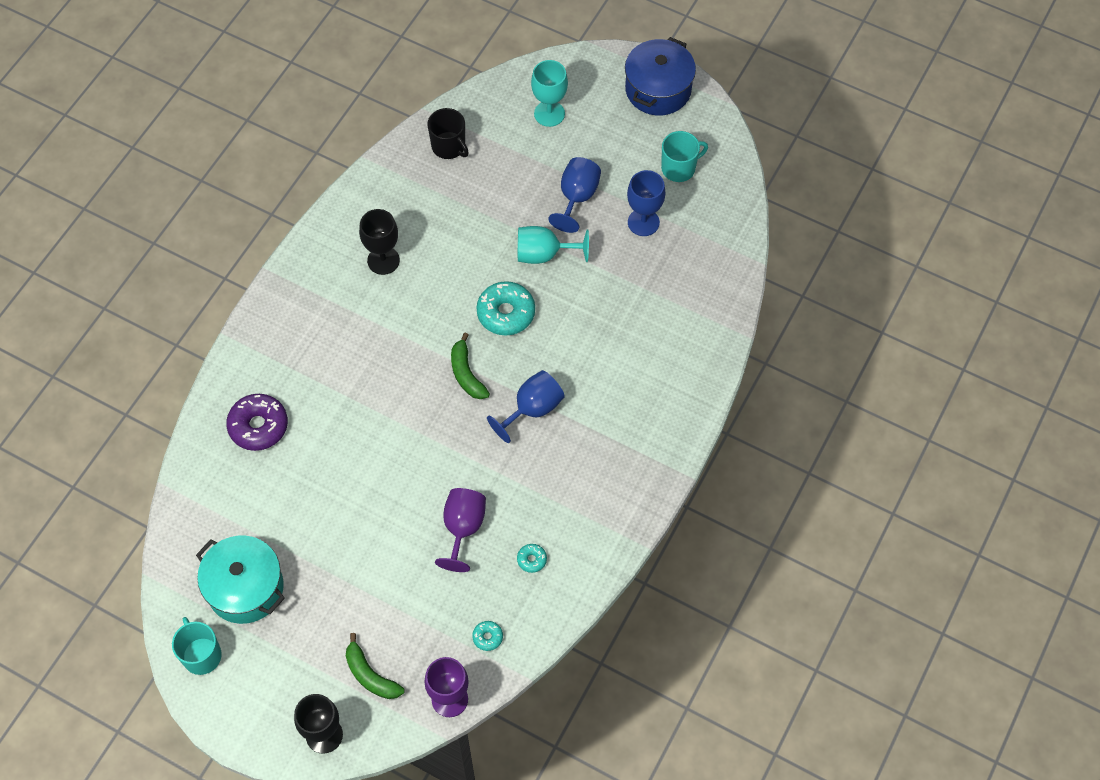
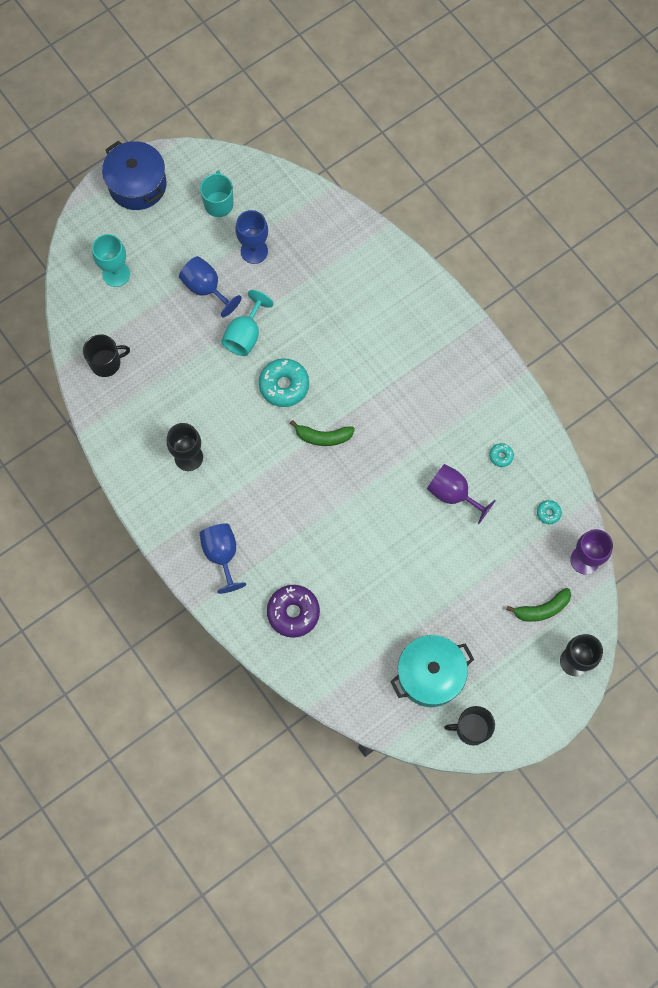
camera: 65 degrees left, 10 degrees up
turquoise mug [172,617,222,675] -> black mug [444,706,495,745]
blue goblet [487,370,565,443] -> blue goblet moved to [200,523,246,594]

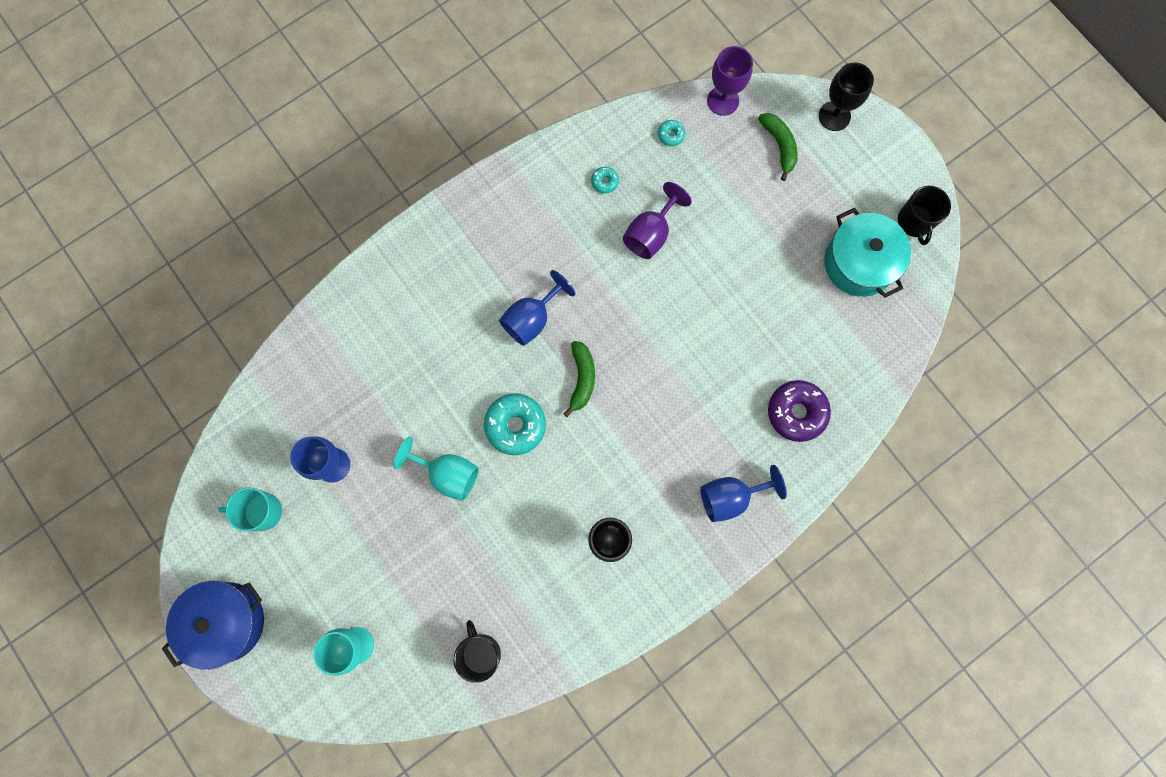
camera: 90 degrees left, 5 degrees up
blue goblet [179,256,242,318] -> blue goblet moved to [499,270,576,346]

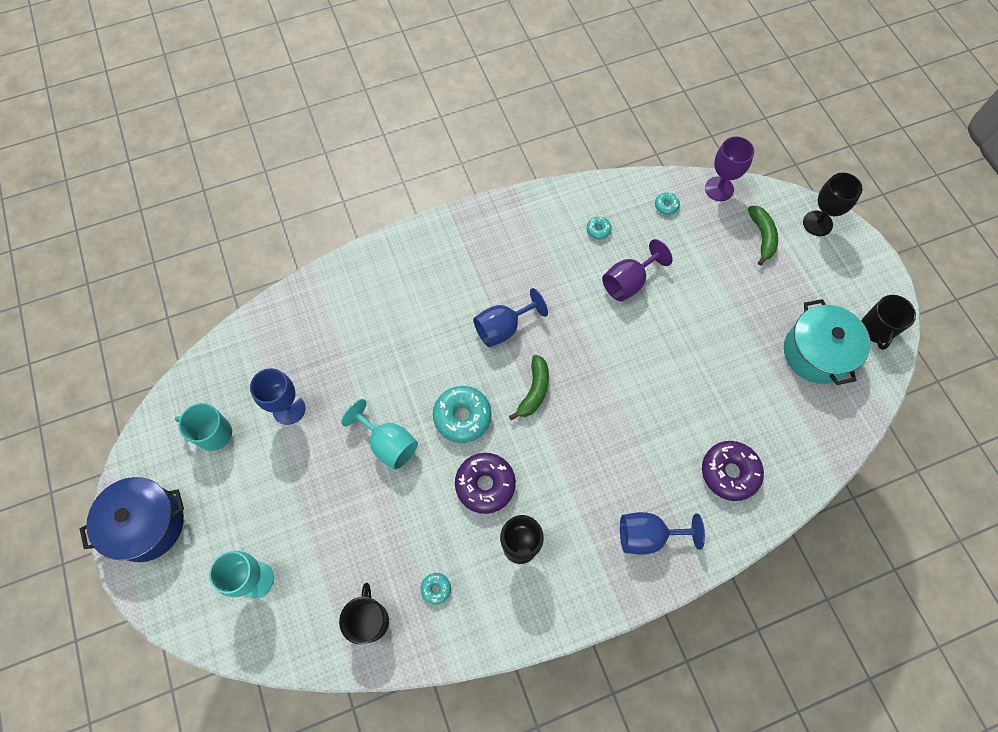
camera: 15 degrees right, 10 degrees down
none -> turquoise donut [421,573,451,605]
none -> purple donut [455,453,516,514]

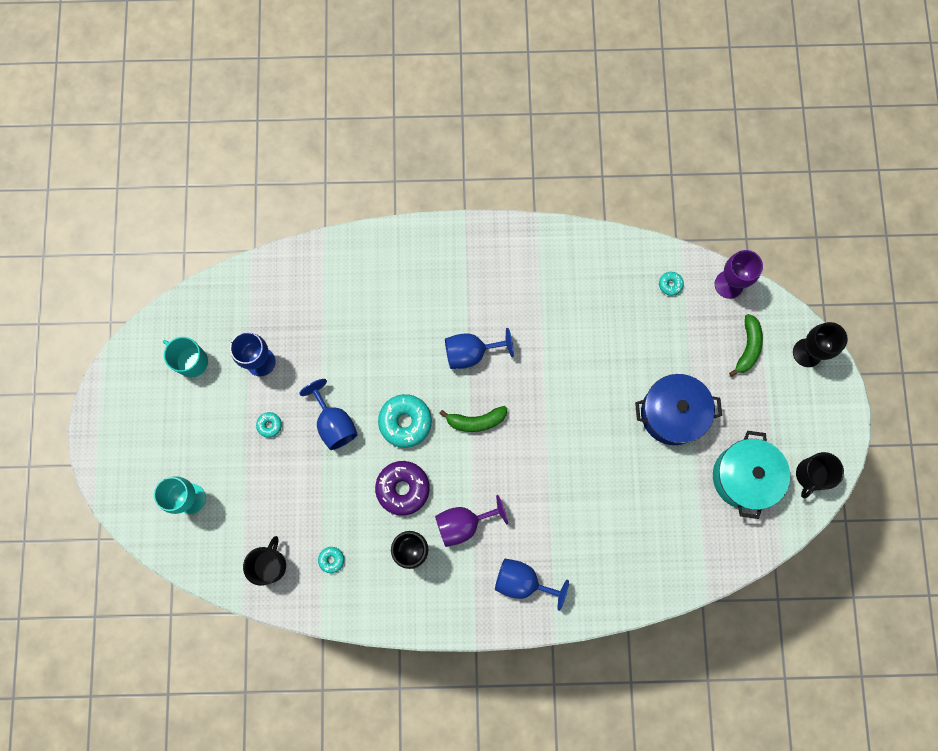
camera: 20 degrees right, 10 degrees up
blue pot [80,477,184,562] -> blue pot moved to [635,374,722,445]
turquoise goblet [341,399,418,470] -> blue goblet [299,379,358,450]
green banana [509,355,549,420] -> green banana turned 45 degrees clockwise [439,406,507,432]
turquoise donut [586,217,612,240] -> turquoise donut moved to [256,412,282,438]
purple goblet [602,239,673,301] -> purple goblet moved to [435,495,508,547]
purple donut [702,441,764,501] -> none

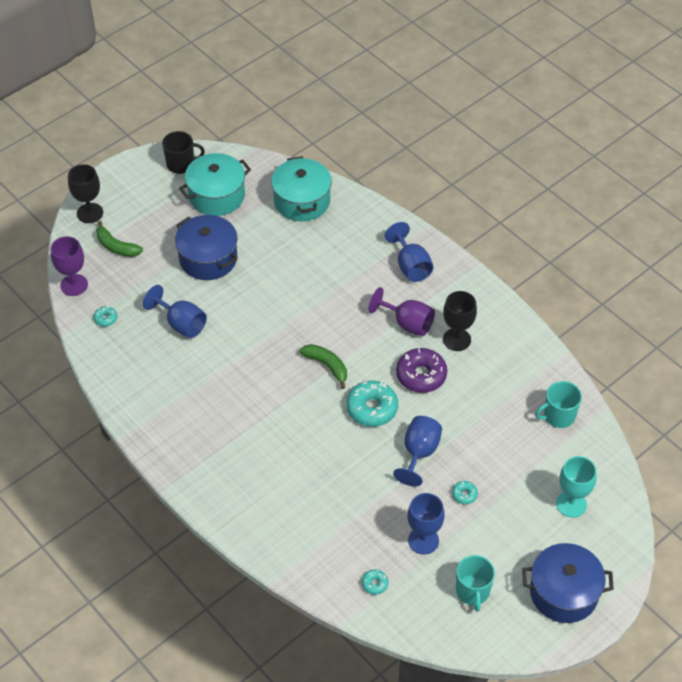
camera: 130 degrees left, 25 degrees down
black mug [243,536,286,586] -> turquoise mug [536,381,582,428]
turquoise donut [318,547,344,573] -> turquoise donut moved to [362,569,388,595]
blue goblet [445,328,514,369] -> blue goblet moved to [143,285,207,338]
green banana [729,314,763,377] -> green banana turned 120 degrees counterclockwise [96,221,143,257]
none -> turquoise pot [271,156,332,221]
none -> blue pot [522,543,614,623]

